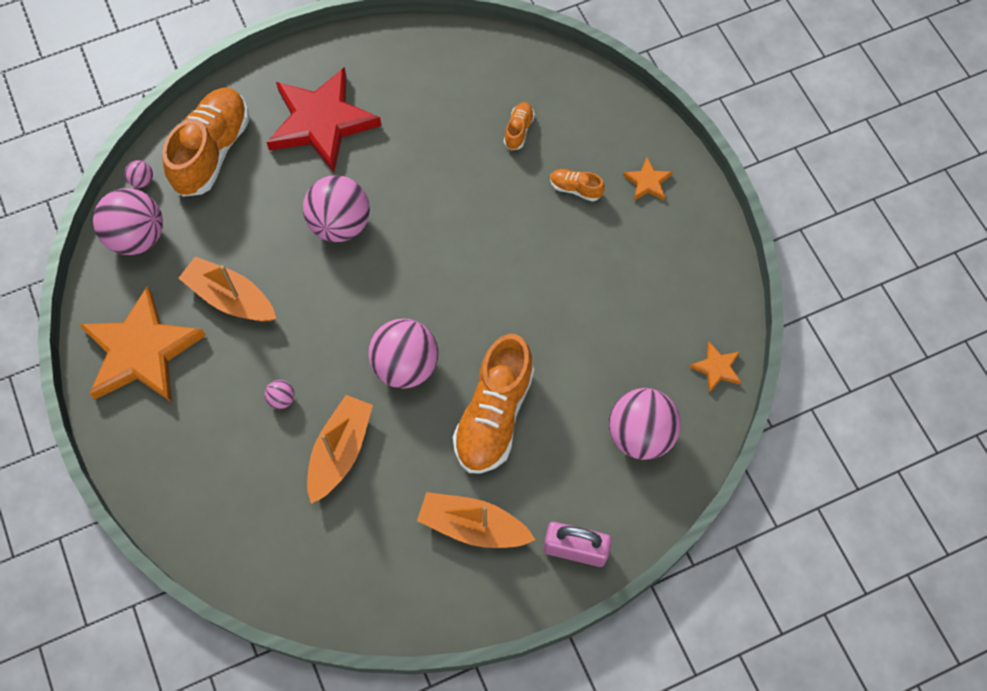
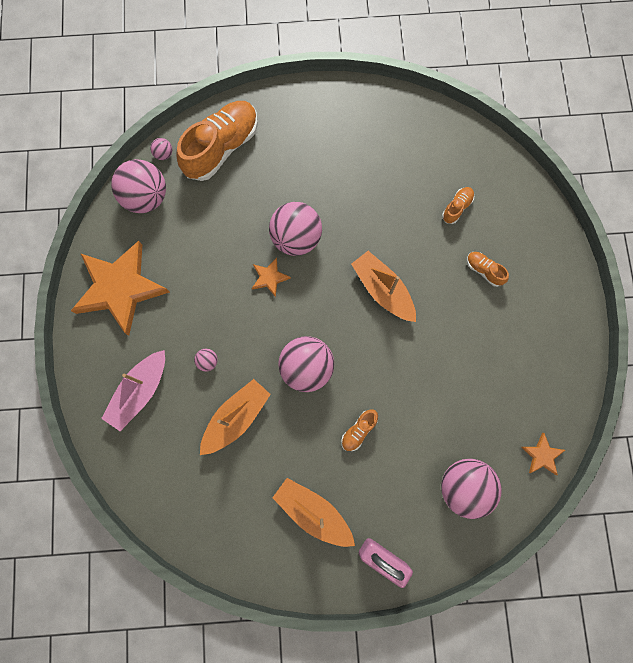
camera: 20 degrees right, 10 degrees up
orange boat [178,256,276,321] -> orange boat moved to [351,251,416,322]
red star [266,67,381,173] -> none
orange shoe [453,334,534,474] -> orange shoe [341,409,378,451], size x0.45
orange star [623,157,672,201] -> orange star moved to [252,258,291,297]
none -> pink boat [101,350,165,431]

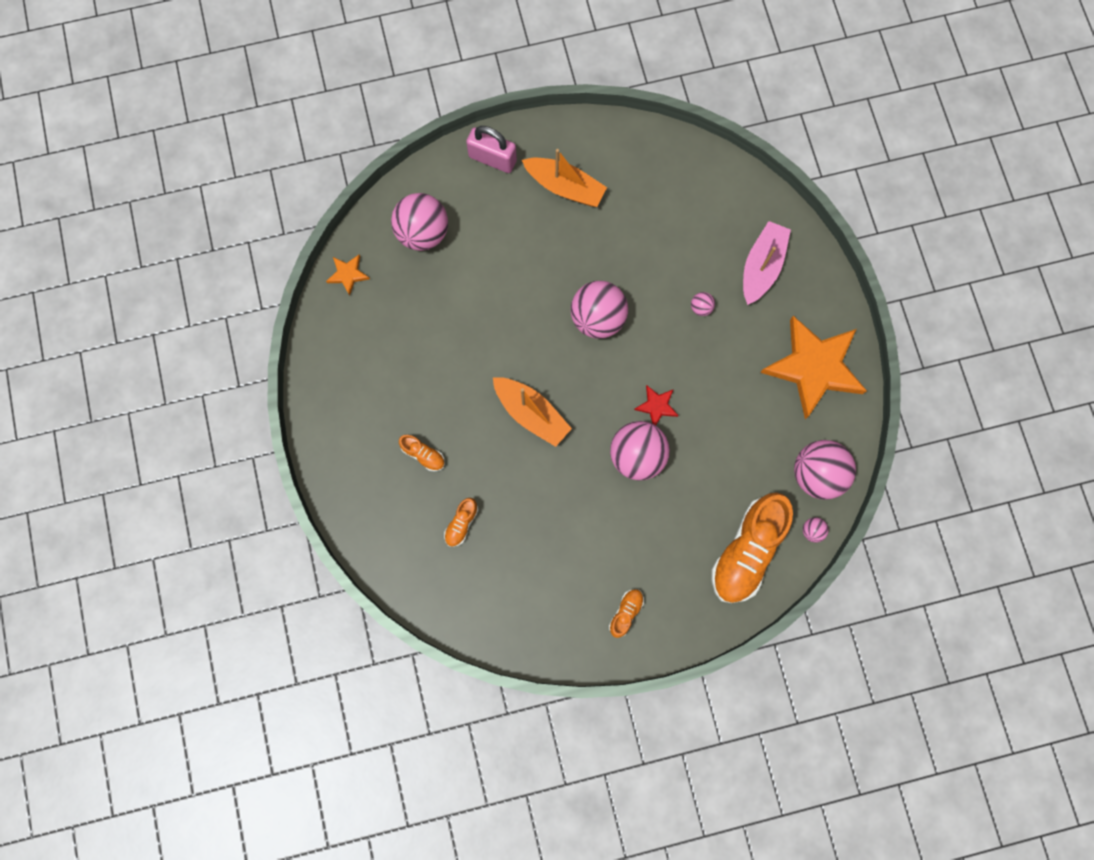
camera: 170 degrees right, 0 degrees up
orange boat [200,379,271,455] -> none
orange star [252,258,291,297] -> red star [634,385,679,425]
orange shoe [341,409,378,451] -> orange shoe moved to [609,589,644,638]

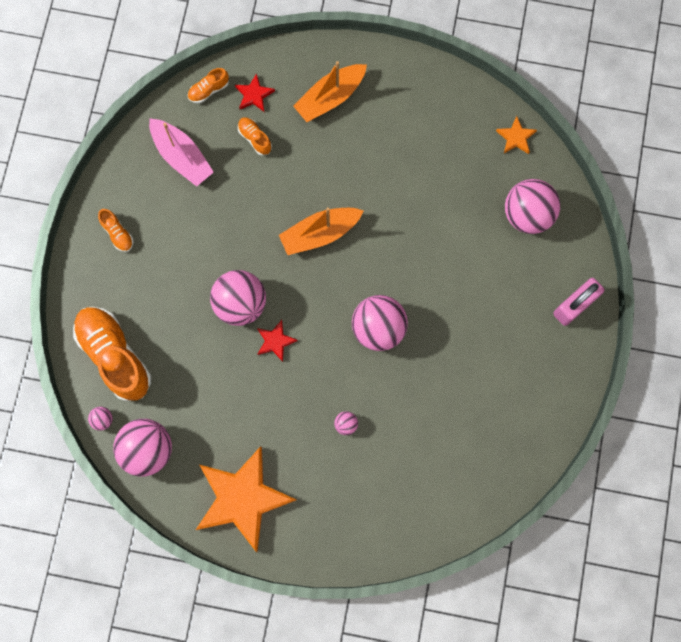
camera: 115 degrees right, 0 degrees up
orange shoe [399,435,445,471] -> orange shoe moved to [188,68,229,103]
orange boat [522,149,607,207] -> orange boat moved to [293,61,367,122]
pink boat [743,221,791,305] -> pink boat moved to [149,118,214,187]
none -> red star [235,73,275,112]

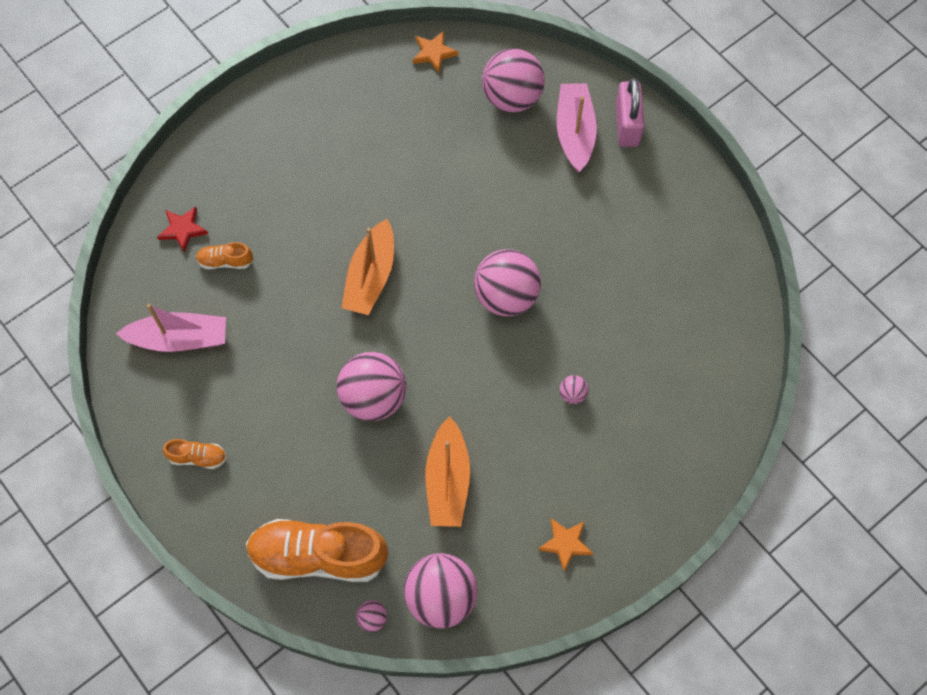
camera: 50 degrees left, 10 degrees down
orange shoe [188,68,229,103] -> none
orange star [196,446,296,552] -> orange star [538,518,593,571], size x0.42
red star [257,320,298,362] -> none
orange boat [293,61,367,122] -> orange boat moved to [426,416,470,527]
none -> pink boat [557,83,597,172]

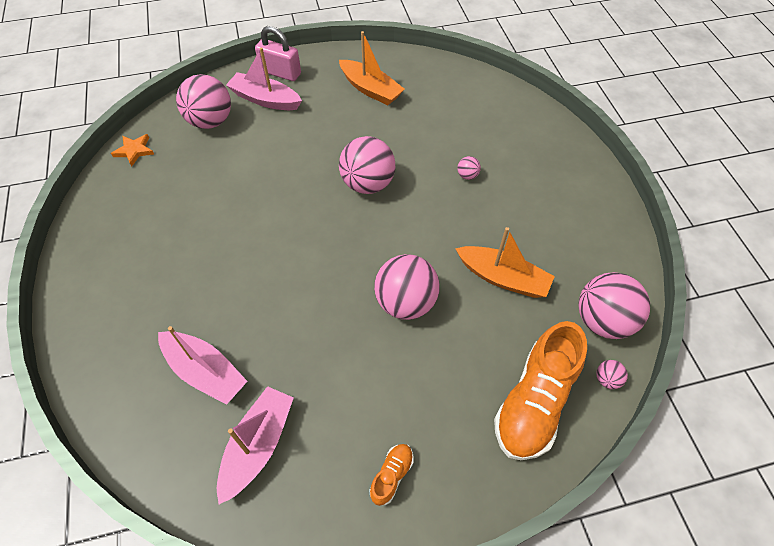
camera: 65 degrees left, 10 degrees down
red star [157,207,208,253] -> none
orange shoe [196,242,253,269] -> pink boat [158,326,248,405]
orange boat [342,219,394,315] -> orange boat moved to [339,31,405,105]
orange star [538,518,593,571] -> none

